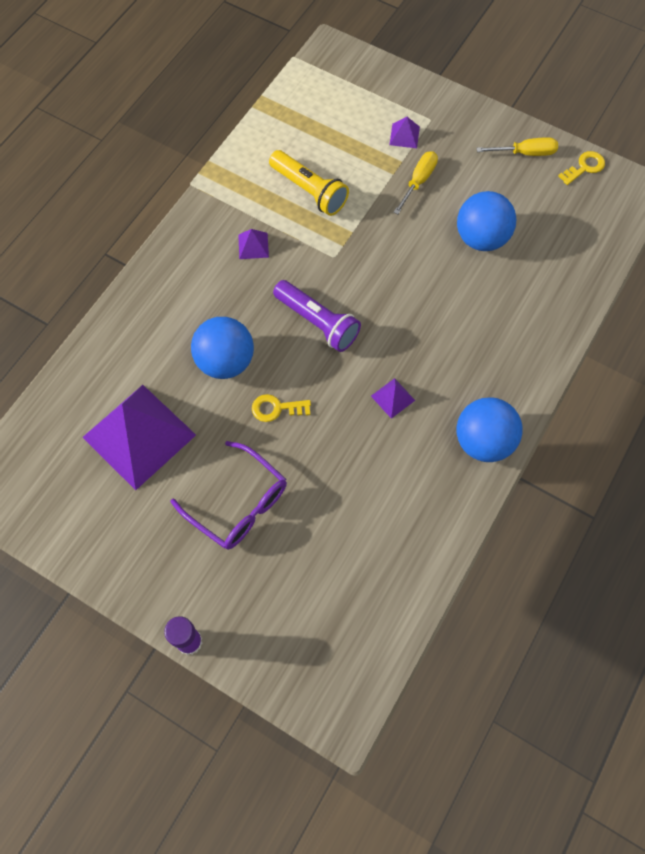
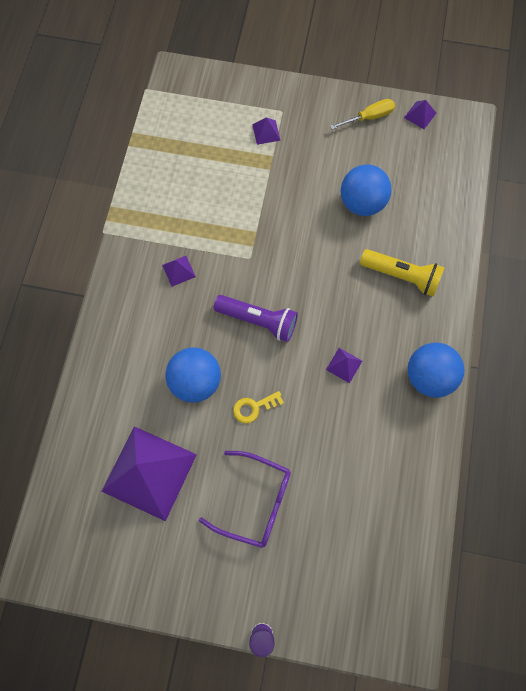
camera: 20 degrees left, 5 degrees up
yellow flashlight [269,150,349,216] -> yellow flashlight moved to [360,249,445,297]
yellow screwdriver [393,151,438,215] -> none
yellow key [558,151,605,185] -> purple pyramid [404,100,436,129]

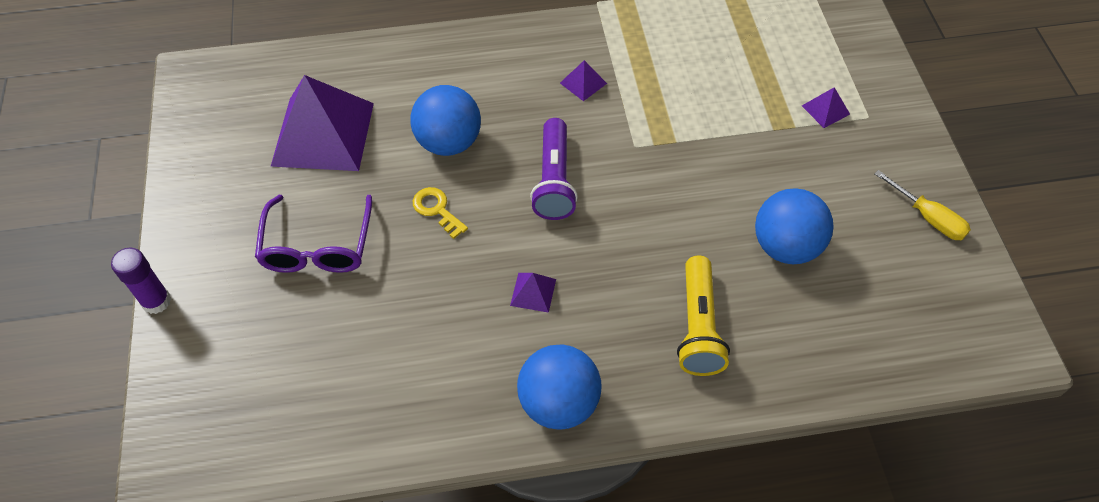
camera: 70 degrees right, 15 degrees down
purple pyramid [404,100,436,129] -> none

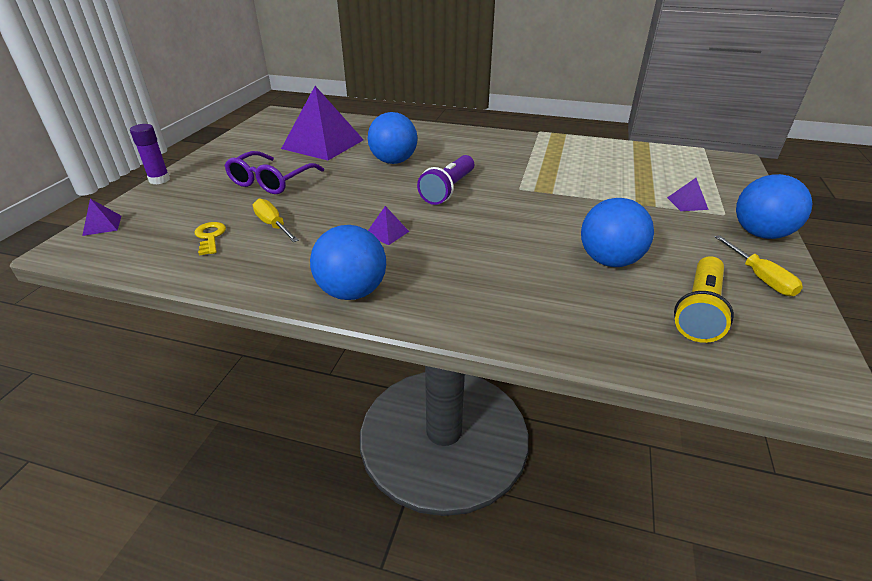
camera: 25 degrees right, 20 degrees down
yellow key [413,187,468,239] -> yellow key moved to [195,222,226,256]
purple pyramid [560,60,607,101] -> purple pyramid moved to [82,199,121,236]
yellow flashlight [677,255,730,376] -> yellow flashlight moved to [674,256,734,343]
none -> yellow screwdriver [253,199,299,242]
none -> blue ball [736,174,812,239]

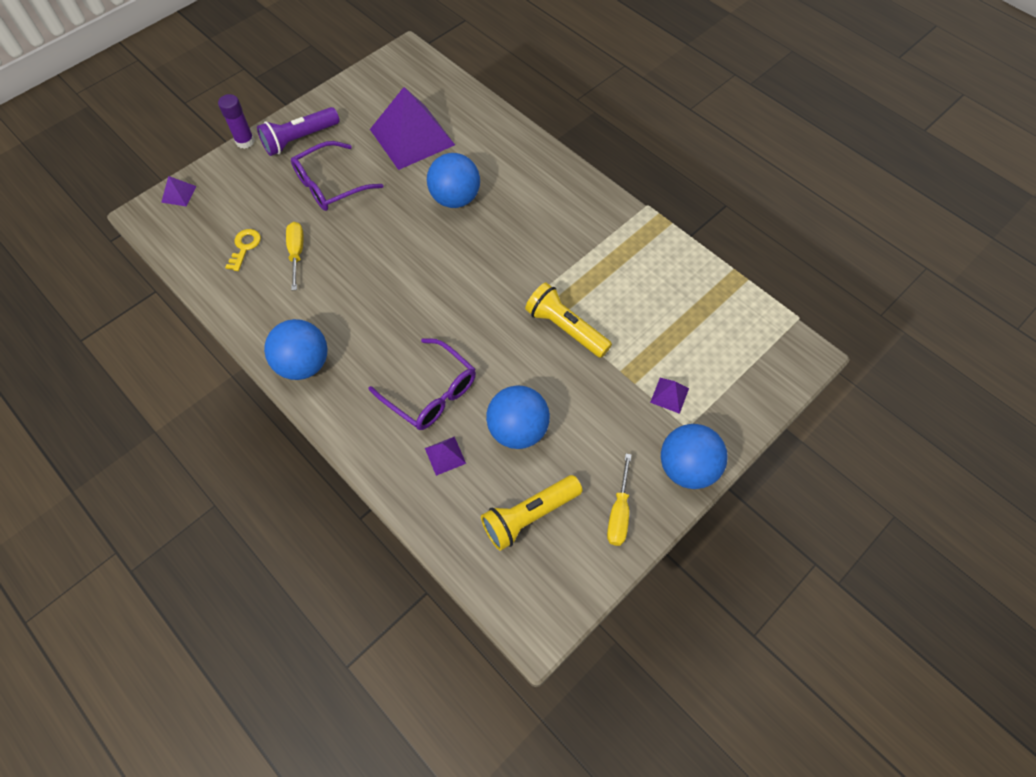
camera: 30 degrees right, 25 degrees up
purple pyramid [368,206,409,245] -> purple pyramid moved to [425,437,466,476]
purple flashlight [417,155,474,205] -> purple flashlight moved to [257,107,340,156]
none -> purple glasses [369,338,476,430]
none -> yellow flashlight [525,283,612,358]

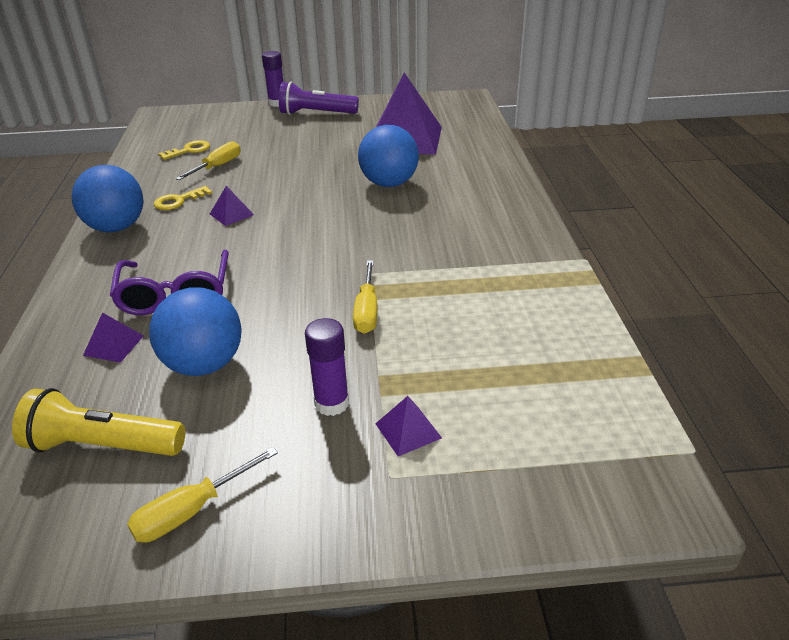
camera: 40 degrees right, 25 degrees down
purple pyramid [161,176,197,206] -> purple pyramid moved to [210,186,254,226]
purple glasses [291,141,383,211] -> none
yellow flashlight [525,283,612,358] -> yellow screwdriver [353,260,377,334]
blue ball [661,424,728,489] -> none
none -> yellow key [154,186,212,210]
none -> purple glue stick [305,318,349,416]

